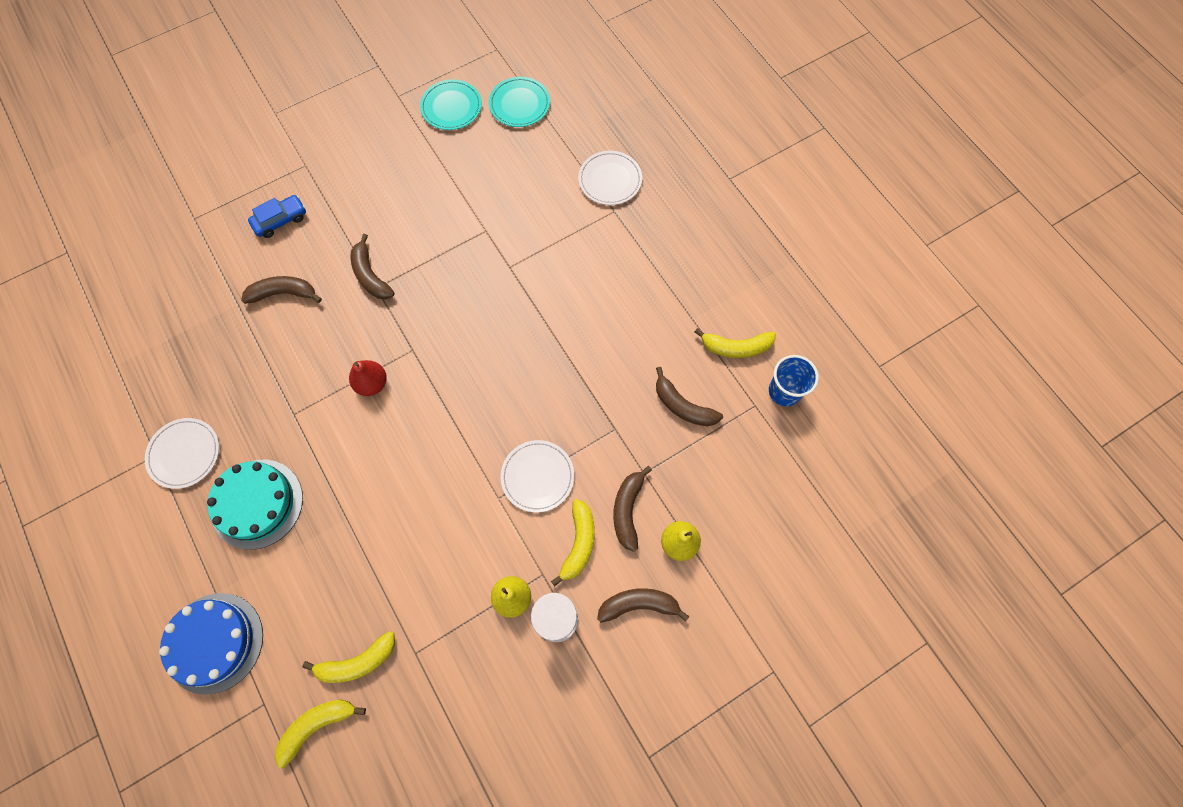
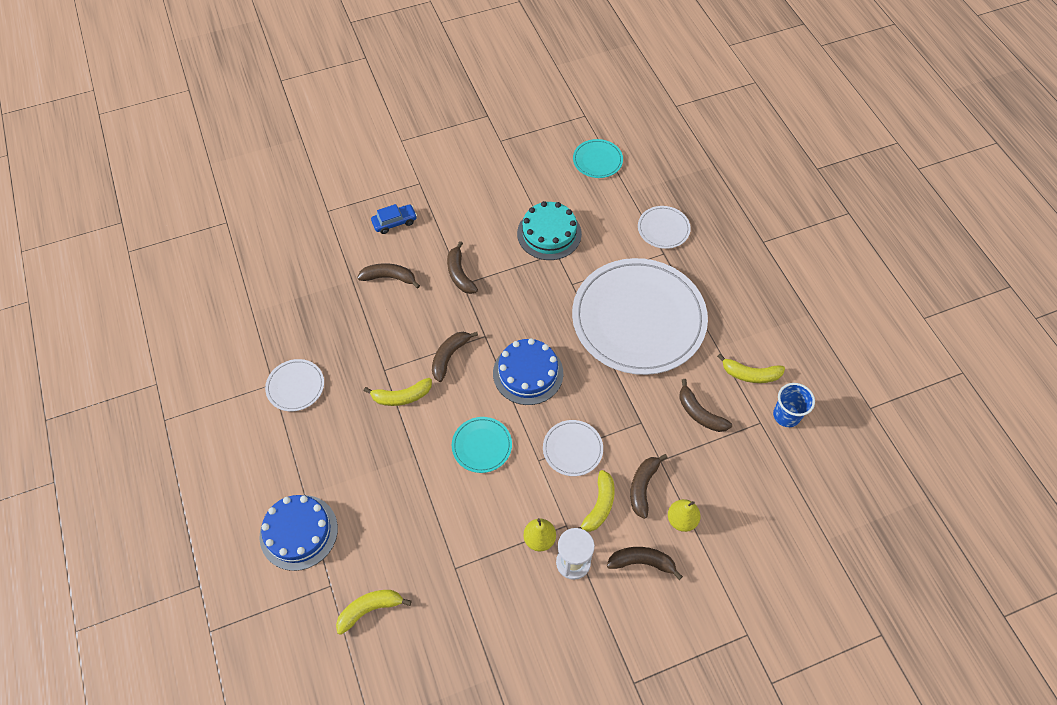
camera: 10 degrees right, 10 degrees down
turquoise cake [207,460,303,550] -> turquoise cake moved to [517,201,582,260]
yellow banana [302,631,395,683] -> yellow banana moved to [364,378,432,406]
red pear [349,360,387,396] -> brown banana [432,332,478,382]
turquoise plate [420,79,482,130] -> turquoise plate moved to [452,417,512,473]
none -> blue cake [493,338,563,405]
none -> white plate [572,258,708,375]

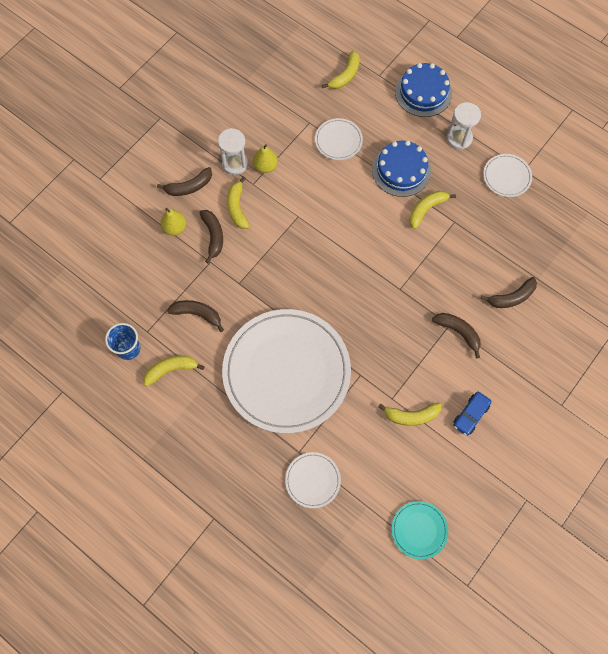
camera: 150 degrees right, 10 degrees up
blue car [371,204,417,234] -> blue car moved to [453,392,491,436]
brown banana [432,332,478,382] -> none
turquoise plate [452,417,512,473] -> none
blue cake [493,338,563,405] -> blue cake moved to [372,140,431,197]
turquoise cake [517,201,582,260] -> yellow banana [378,403,441,426]
white plate [543,420,603,476] -> white plate moved to [315,118,363,160]
none -> white hourglass [447,102,481,150]

